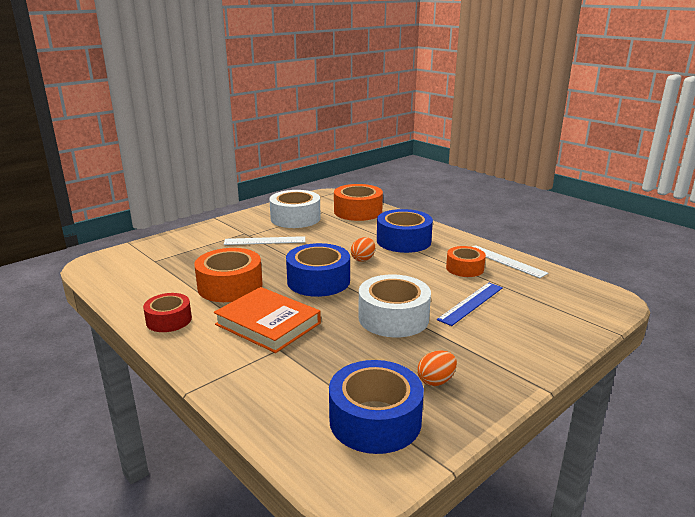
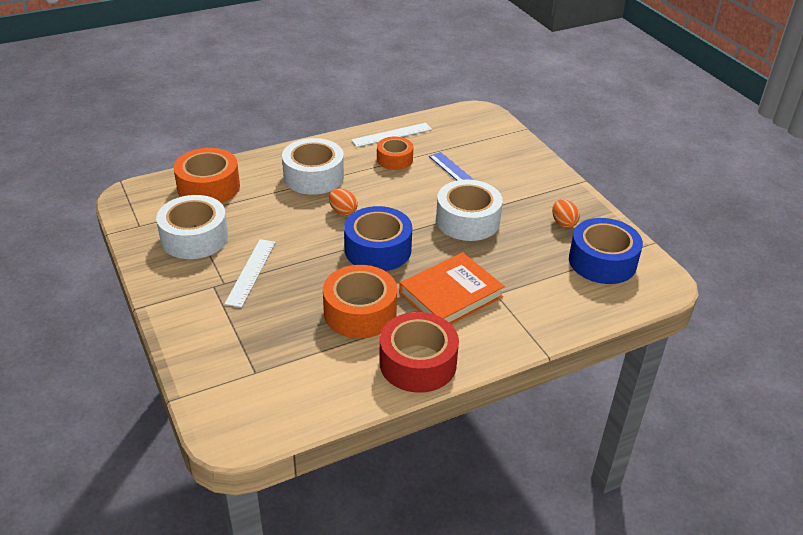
camera: 75 degrees left, 15 degrees up
red tape [143,293,192,332] -> red tape [379,312,459,393], size x1.61
blue tape [377,209,433,253] -> white tape [282,138,344,195]

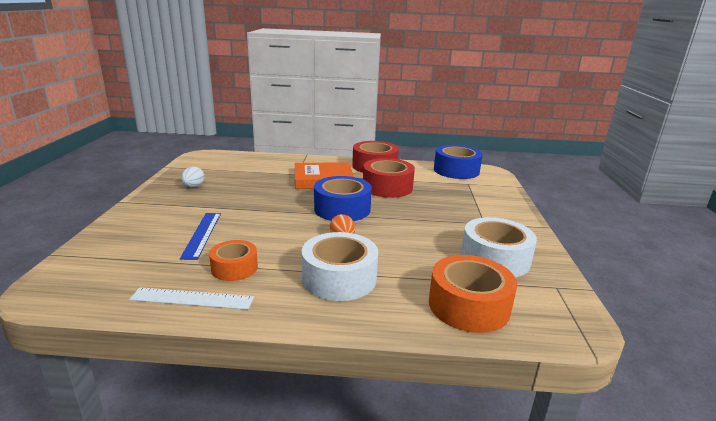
camera: 150 degrees left, 15 degrees down
white ruler [224,239,276,308] -> none
orange tape [323,265,397,338] -> red tape [363,158,415,198]
white tape [436,180,503,241] -> none
orange egg [552,199,580,228] -> white egg [181,167,204,187]
blue tape [569,218,643,284] -> blue tape moved to [434,145,483,179]

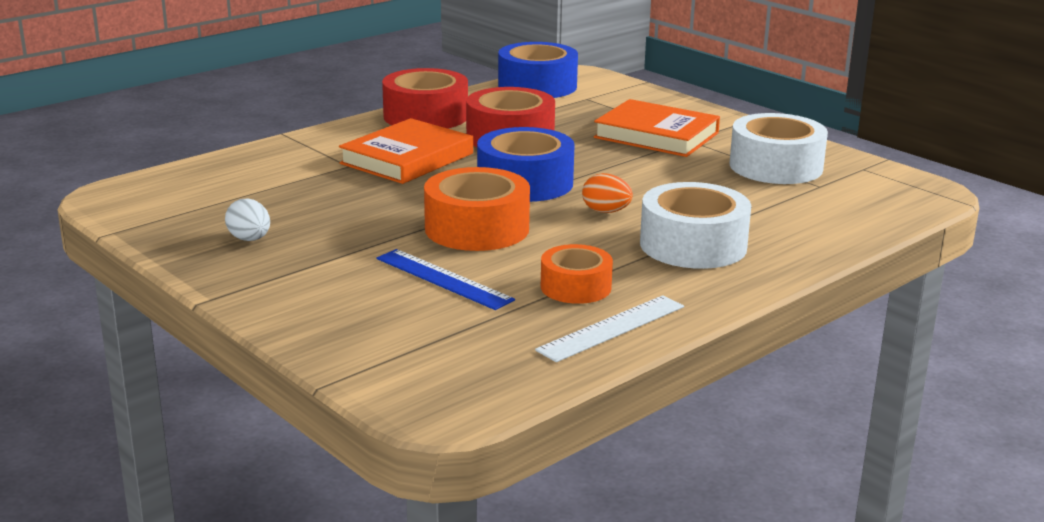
camera: 45 degrees left, 0 degrees up
orange tape [429,255,517,333] -> orange tape moved to [424,167,530,251]
none -> orange book [594,99,720,157]

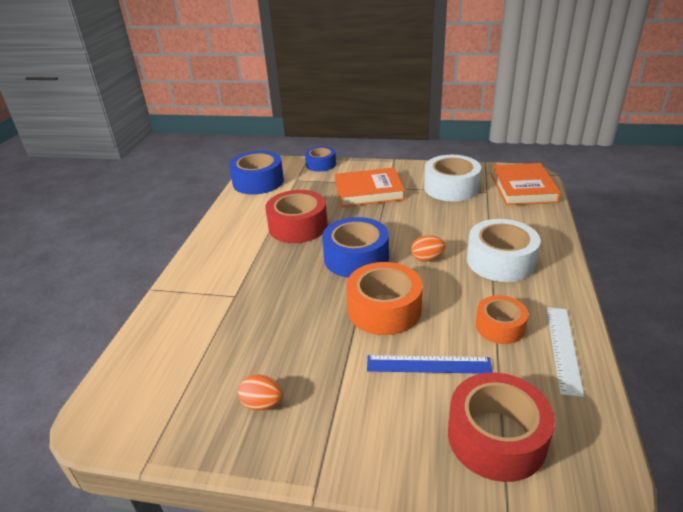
camera: 35 degrees left, 10 degrees up
white egg [225,199,270,241] -> orange egg [238,374,283,411]
orange book [339,118,473,184] -> orange book moved to [491,163,561,205]
red tape [382,68,468,129] -> red tape moved to [448,372,555,482]
none -> blue tape [305,146,336,172]

